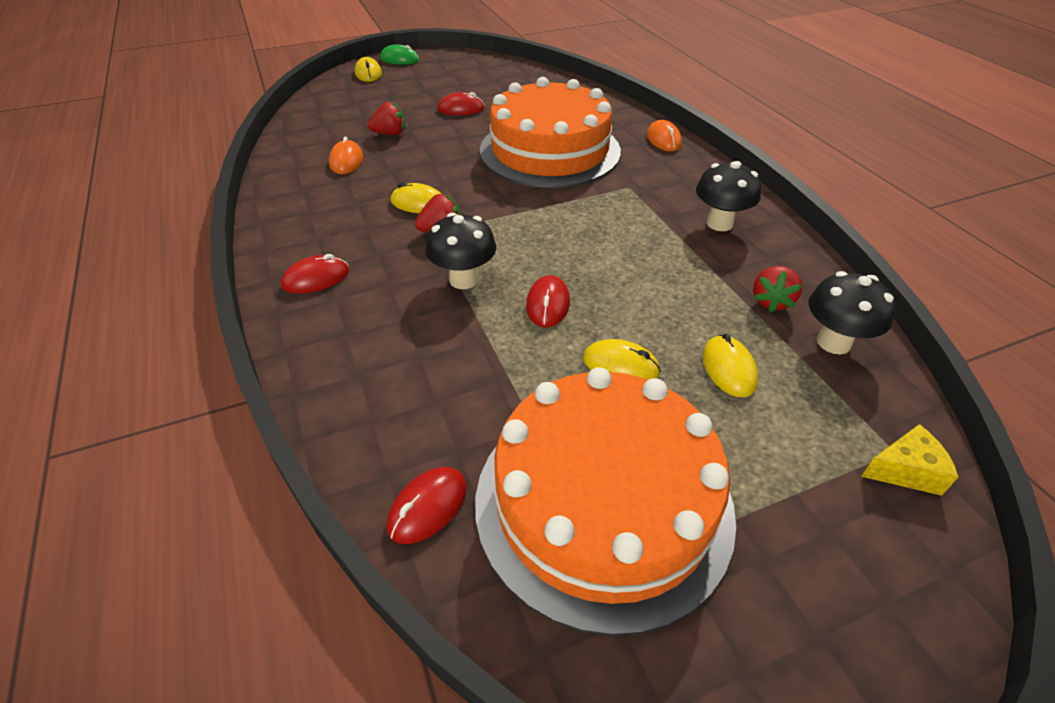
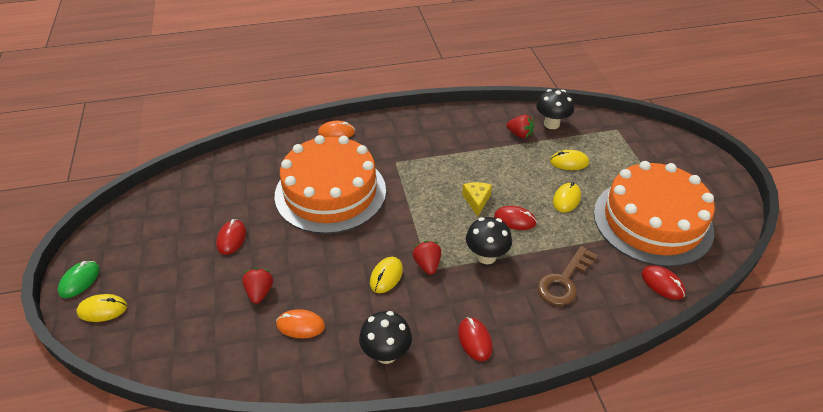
camera: 80 degrees left, 0 degrees up
black mushroom [696,161,761,231] -> black mushroom moved to [359,311,412,364]
yellow cheese [861,424,958,496] -> yellow cheese moved to [462,182,492,217]
none -> brown key [537,246,598,305]

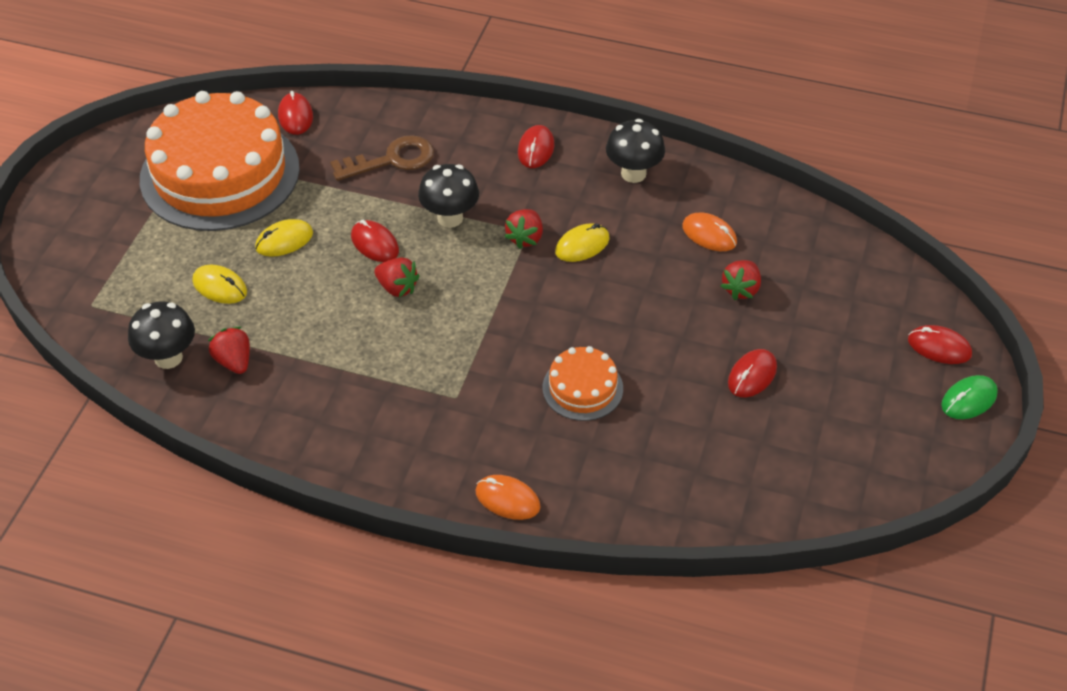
camera: 150 degrees left, 5 degrees up
yellow mouse [76,294,127,322] -> red mouse [908,325,972,364]
orange cake [275,135,386,234] -> orange cake [543,346,623,421], size x0.45
yellow cheese [462,182,492,217] -> red strawberry [374,257,420,297]

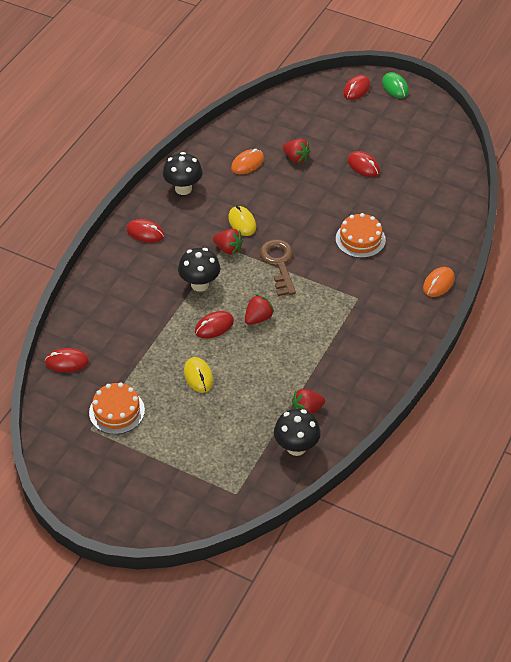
camera: 80 degrees left, 0 degrees up
orange cake [140,91,300,231] -> orange cake [89,382,145,434], size x0.45
yellow mouse [193,265,247,304] -> none
brown key [330,135,434,181] -> brown key moved to [259,240,296,296]

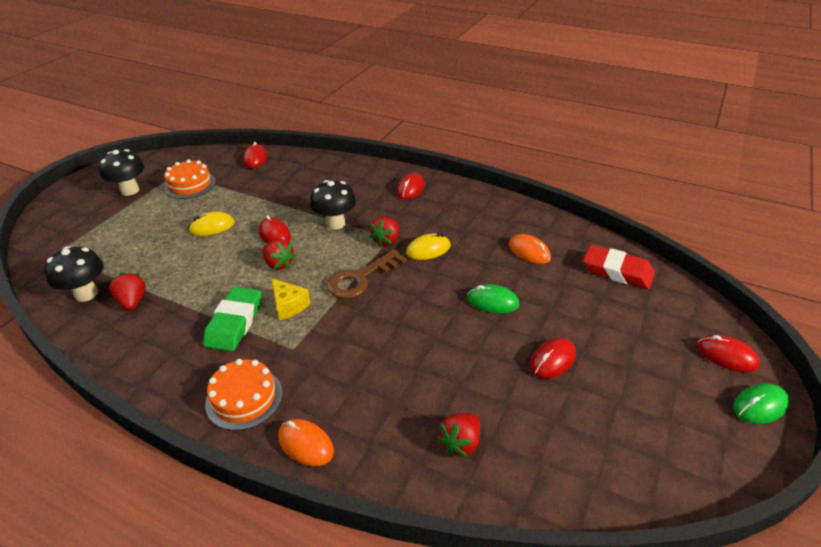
camera: 90 degrees right, 10 degrees down
black mushroom [163,152,203,195] -> black mushroom moved to [99,149,145,196]
brown key [259,240,296,296] -> brown key turned 150 degrees clockwise [326,249,407,299]
red strawberry [283,139,311,163] -> red strawberry moved to [437,413,480,458]
orange cake [336,213,386,258] -> orange cake moved to [205,359,282,430]
none -> green eraser [203,287,262,351]
none -> yellow cheese [272,279,310,320]
none -> green mouse [467,284,520,313]
none -> red eraser [583,245,655,289]

